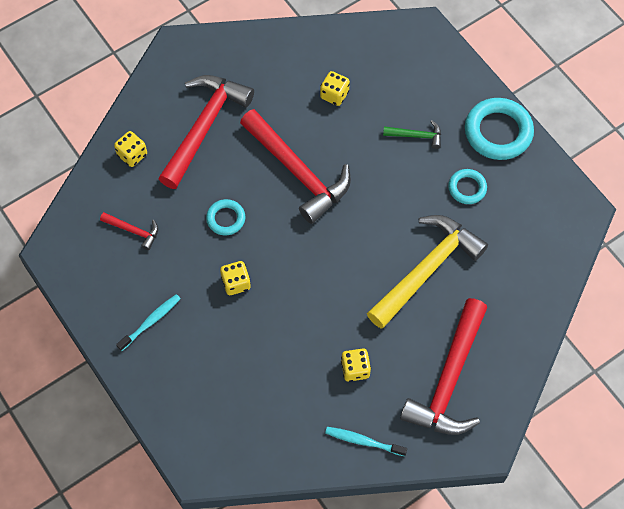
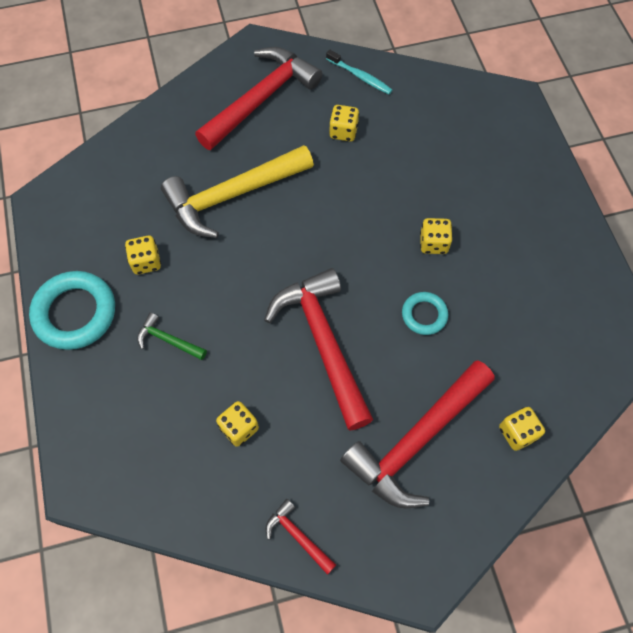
camera: 160 degrees left, 0 degrees up
red hammer [100,212,158,250] -> red hammer moved to [266,499,336,575]
turquoise toothbrush [116,294,181,351] -> none
turquoise ring [448,169,487,204] -> yellow dice [125,236,161,275]

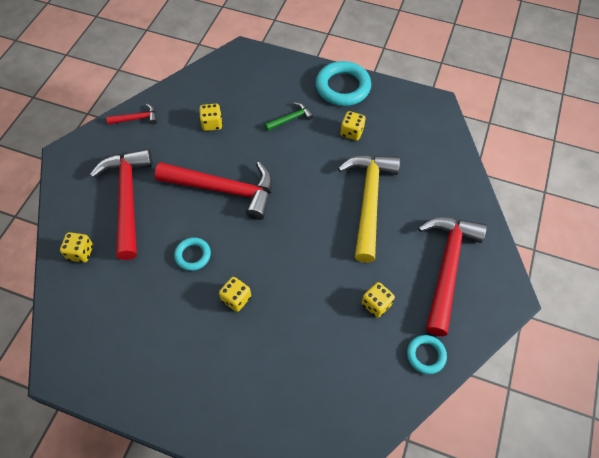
camera: 125 degrees right, 5 degrees down
red hammer [195,47,322,150] -> red hammer turned 150 degrees counterclockwise [418,217,487,336]
turquoise toothbrush [326,50,392,94] -> turquoise ring [407,335,447,374]

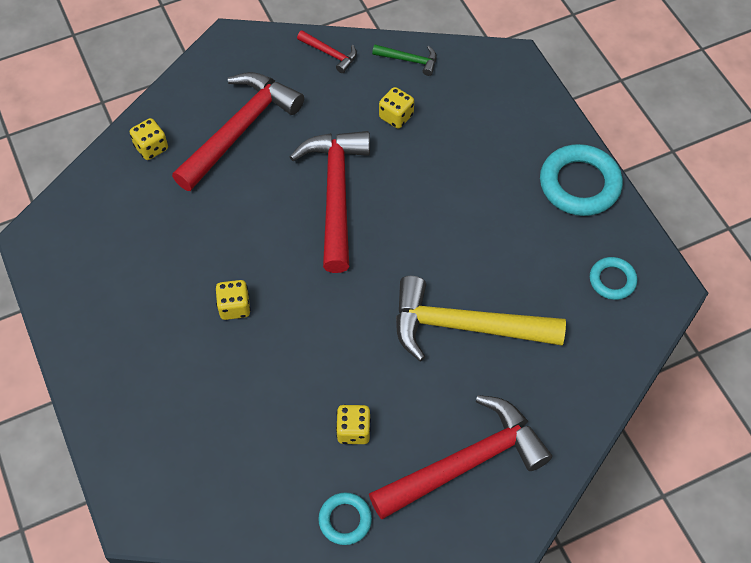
camera: 45 degrees right, 0 degrees up
red hammer [155,162,273,220] -> red hammer turned 150 degrees counterclockwise [290,131,370,273]
turquoise ring [174,237,211,271] -> turquoise ring moved to [590,257,637,300]
green hammer [265,102,314,131] -> green hammer moved to [372,45,436,76]
yellow hammer [338,155,400,263] -> yellow hammer turned 135 degrees counterclockwise [396,276,566,361]
yellow dice [340,111,365,141] -> none

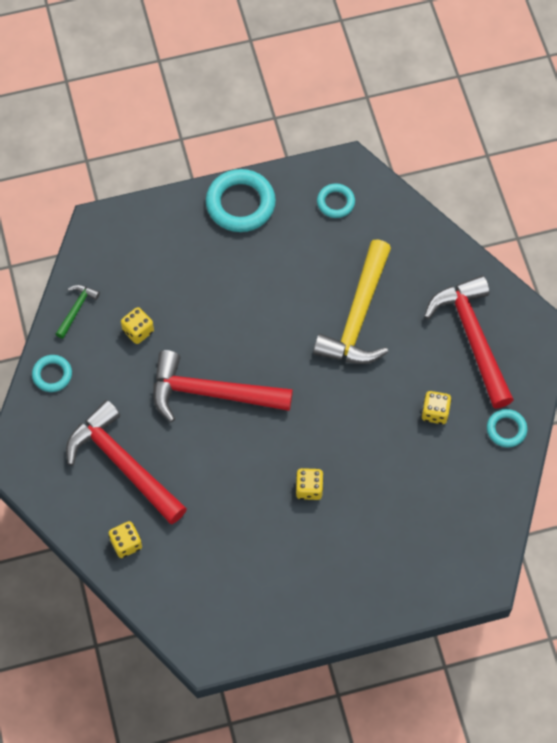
camera: 80 degrees left, 5 degrees up
red hammer [297,30,357,73] -> turquoise ring [32,355,72,392]

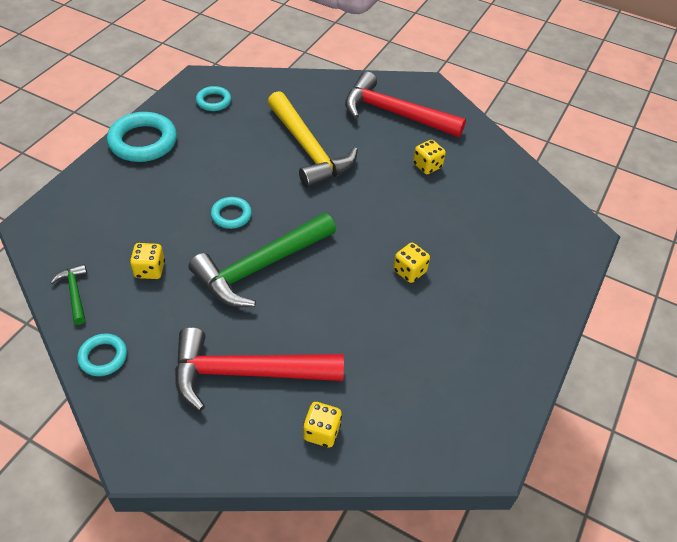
camera: 50 degrees left, 15 degrees down
red hammer [153,350,293,422] -> green hammer [189,213,336,307]
turquoise ring [487,409,527,447] -> turquoise ring moved to [211,197,252,229]

